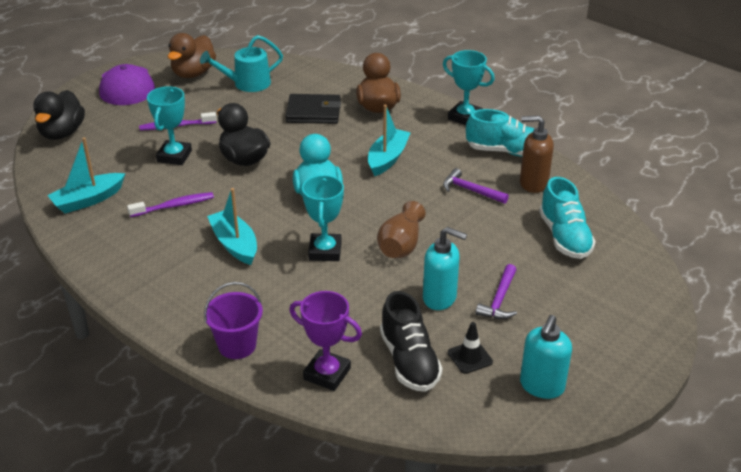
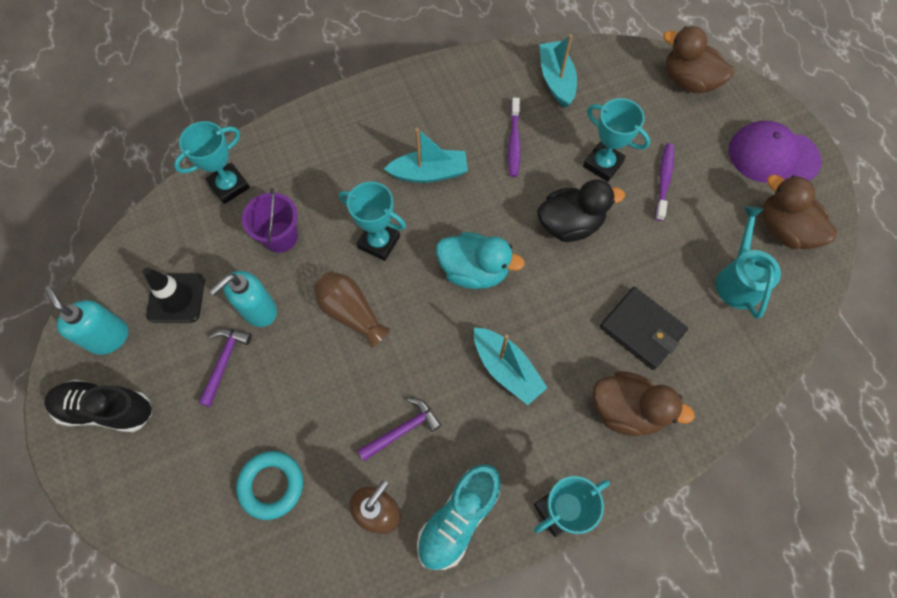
camera: 115 degrees right, 30 degrees up
black duck [33,90,85,140] -> brown duck [663,26,734,93]
purple bucket [204,282,263,359] -> purple bucket moved to [242,188,298,253]
black wallet [285,94,341,124] -> black wallet turned 75 degrees counterclockwise [600,287,688,370]
purple trophy [289,291,362,391] -> turquoise trophy [174,121,250,204]
black shoe [380,291,443,392] -> black shoe moved to [44,380,152,432]
black traffic cone [448,322,493,374] -> black traffic cone [143,268,205,323], size x1.55
purple hammer [476,264,517,319] -> purple hammer turned 60 degrees clockwise [198,329,252,407]
turquoise shoe [539,177,596,259] -> turquoise ring [236,451,303,520]

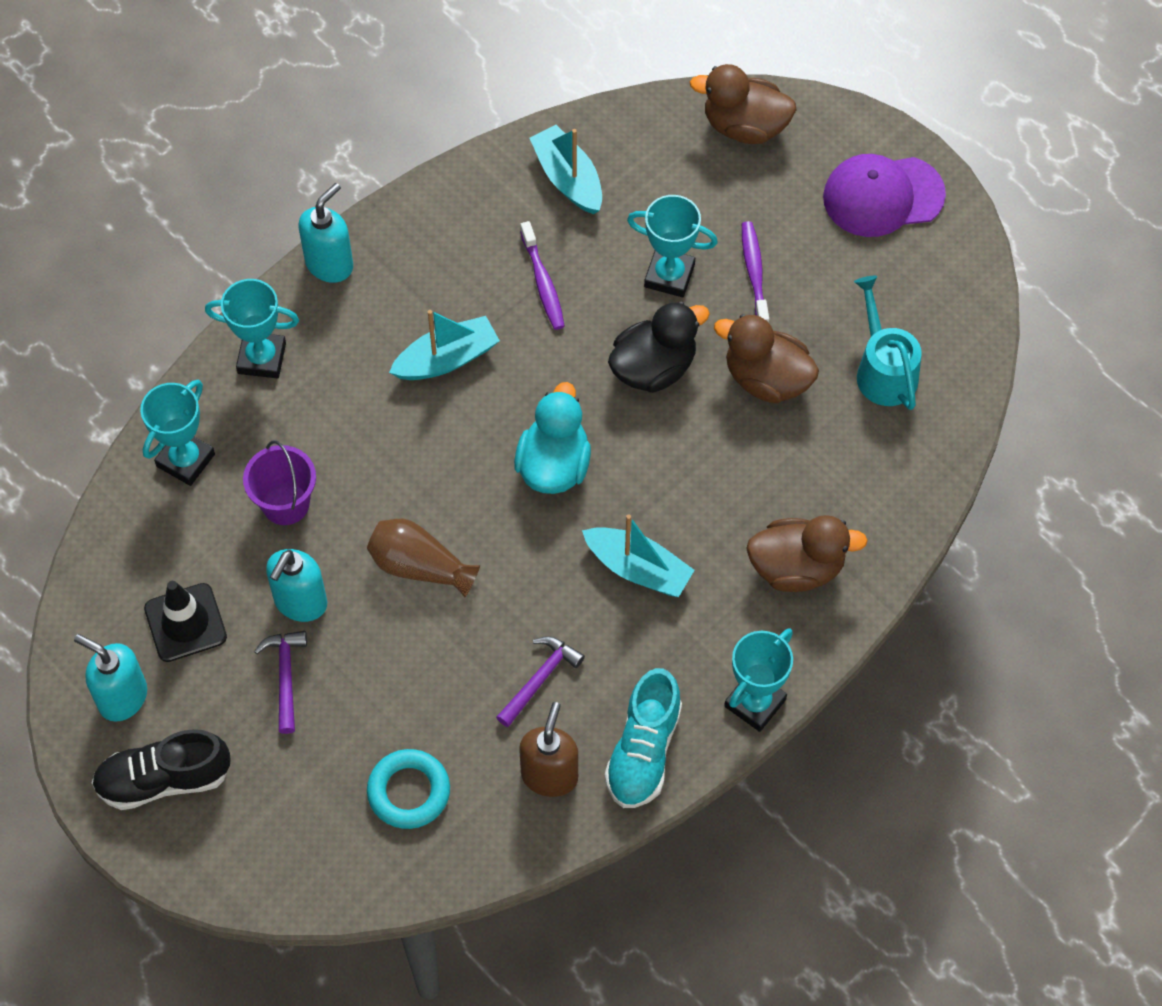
camera: 20 degrees left, 5 degrees down
turquoise trophy [339,182,406,261] -> turquoise trophy moved to [205,279,299,378]
turquoise duck [436,232,525,289] -> turquoise duck turned 75 degrees counterclockwise [514,382,591,494]
black wallet [600,287,688,370] -> none
brown duck [762,175,837,249] -> brown duck moved to [714,314,819,404]
none -> turquoise soap dispenser [299,183,353,283]

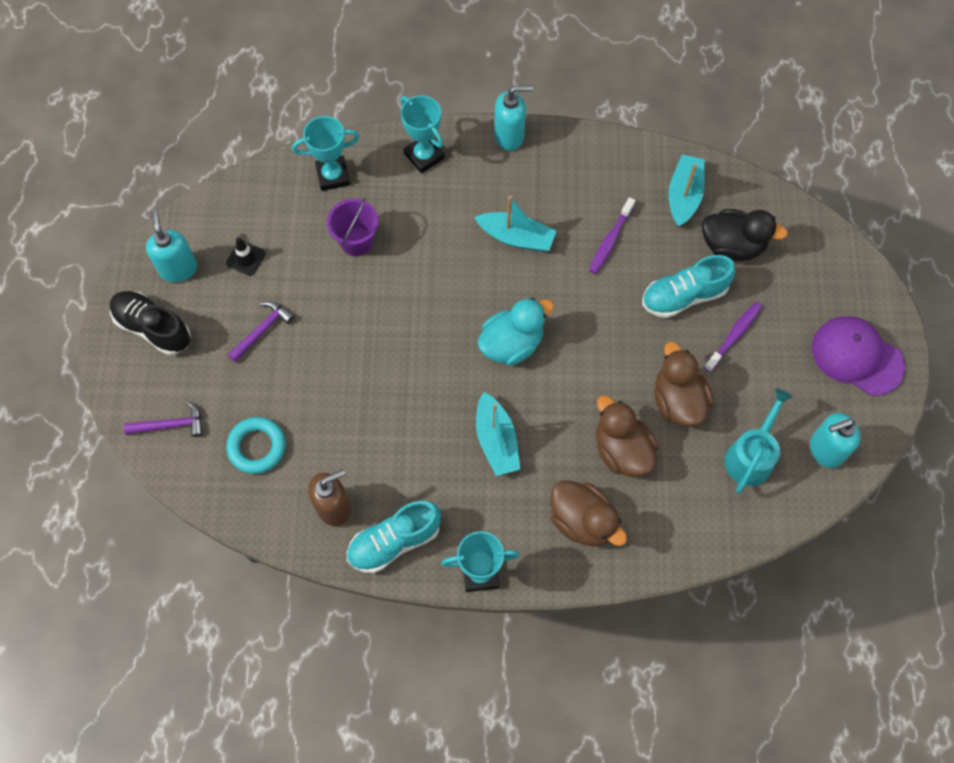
camera: 45 degrees right, 5 degrees up
black traffic cone [144,581,227,662] -> black traffic cone [226,237,266,276], size x0.65
turquoise soap dispenser [266,549,327,622] -> turquoise soap dispenser moved to [810,413,860,468]
brown vase [367,519,480,597] -> none
purple hammer [496,636,585,727] -> purple hammer moved to [124,401,203,437]
black duck [608,301,710,393] -> black duck moved to [702,209,788,261]
turquoise trophy [627,195,718,297] -> turquoise shoe [642,255,736,318]
brown duck [690,64,796,144] -> brown duck moved to [596,395,658,476]

